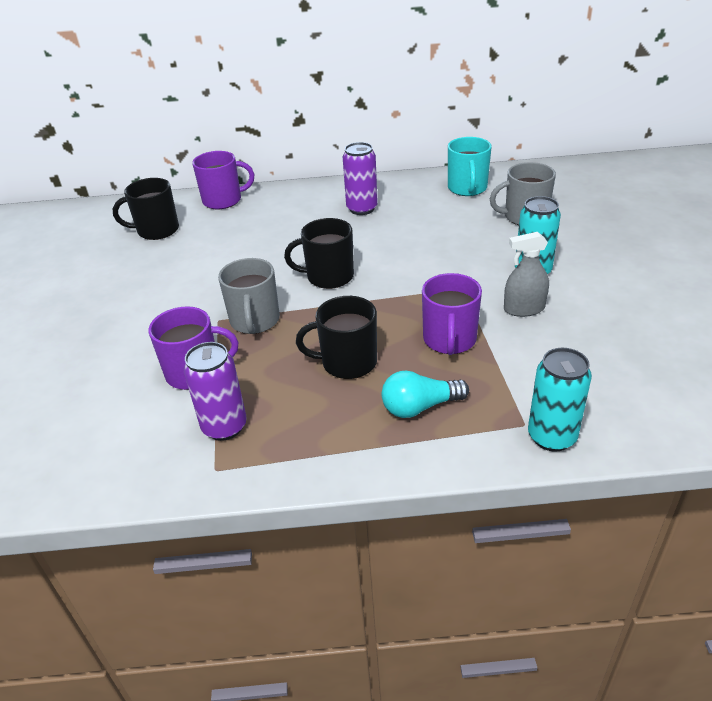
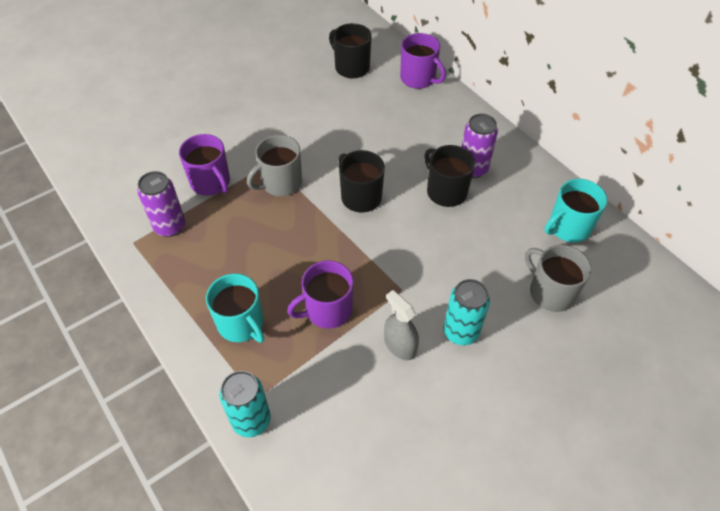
camera: 55 degrees right, 15 degrees up
black mug [296,296,377,379] -> black mug moved to [424,145,475,207]
turquoise light bulb [382,370,469,418] -> turquoise mug [206,273,264,342]

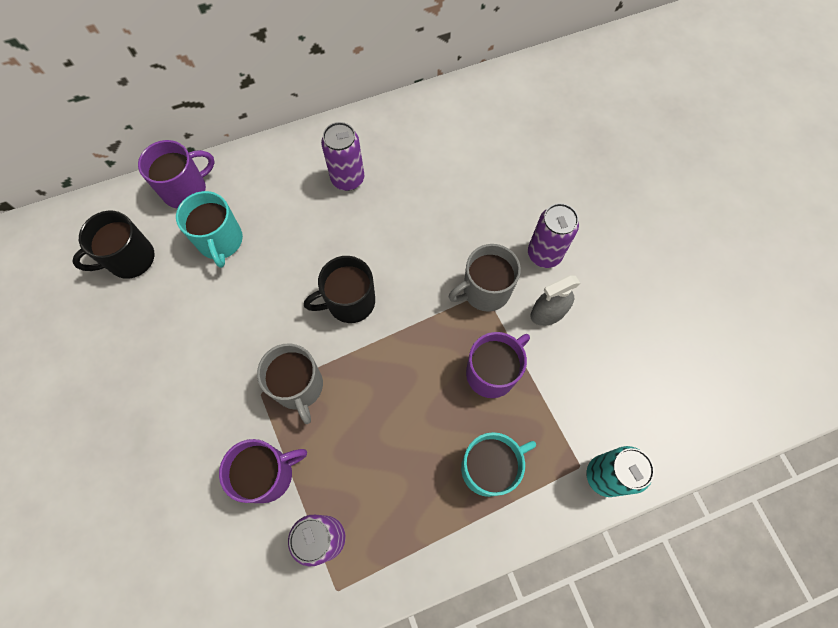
camera: 75 degrees left, 15 degrees up
purple mug [287,260,354,329] -> purple mug turned 120 degrees counterclockwise [466,332,530,398]
black mug [424,145,475,207] -> none
turquoise can [444,279,490,345] -> purple can [528,203,579,268]
grey mug [525,245,591,312] -> grey mug moved to [449,244,521,312]
turquoise mug [545,179,607,242] -> turquoise mug moved to [176,191,243,268]

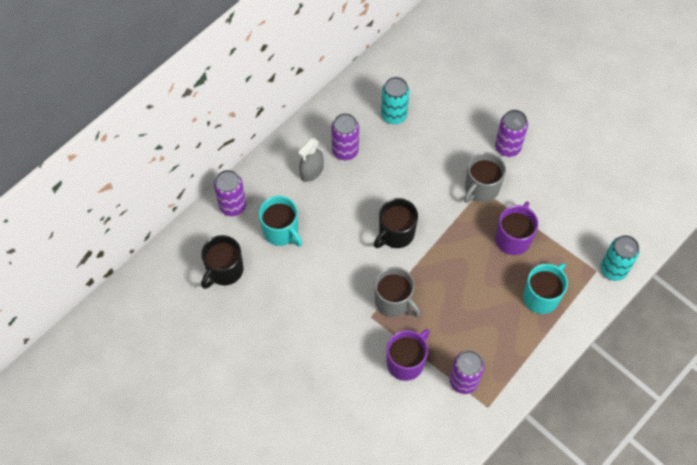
camera: 25 degrees left, 5 degrees down
purple mug [138,140,215,209] -> purple can [214,170,246,216]
grey spray bottle [530,275,581,326] -> grey spray bottle moved to [298,138,324,182]
none -> turquoise can [381,77,409,124]

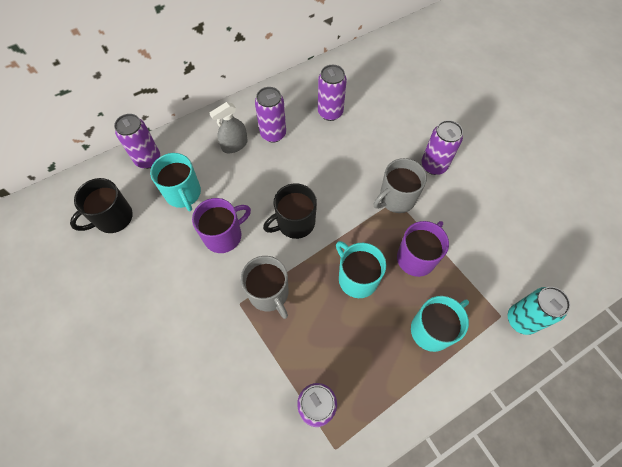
camera: 15 degrees right, 0 degrees up
turquoise can [381,77,409,124] -> purple can [318,65,347,121]
purple mug [387,329,430,381] -> purple mug moved to [192,198,251,253]
none -> turquoise mug [336,241,386,298]

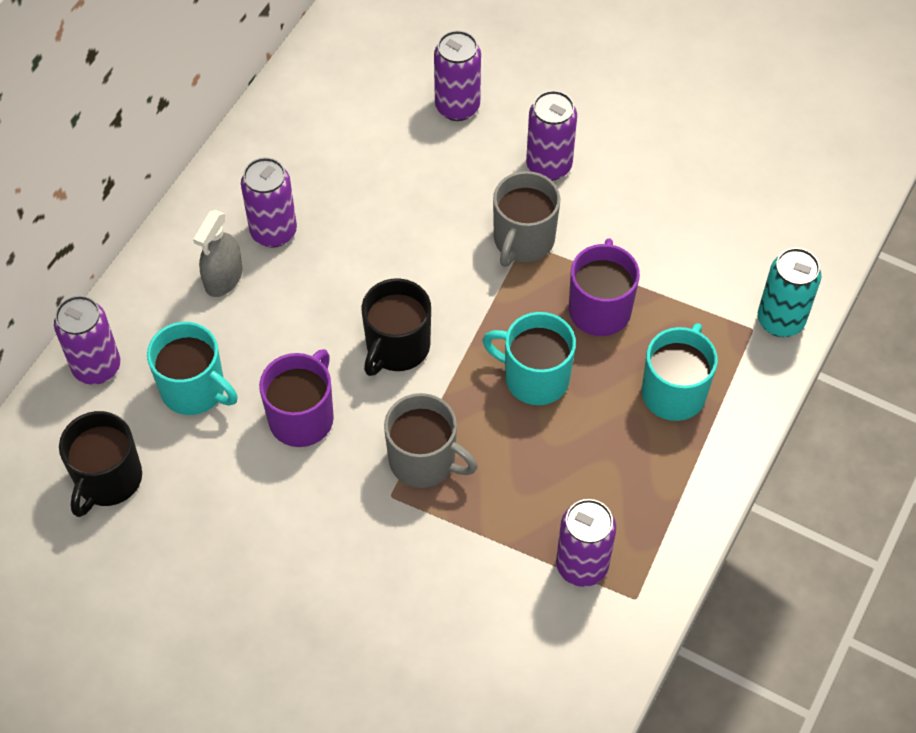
camera: 30 degrees left, 5 degrees down
purple can [318,65,347,121] -> purple can moved to [434,30,481,121]

